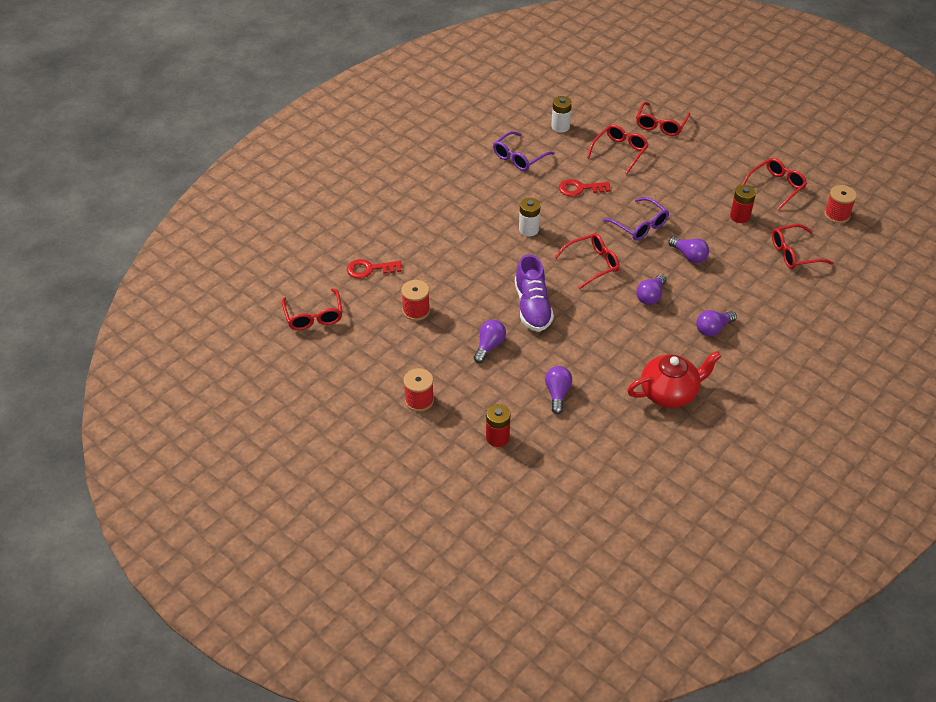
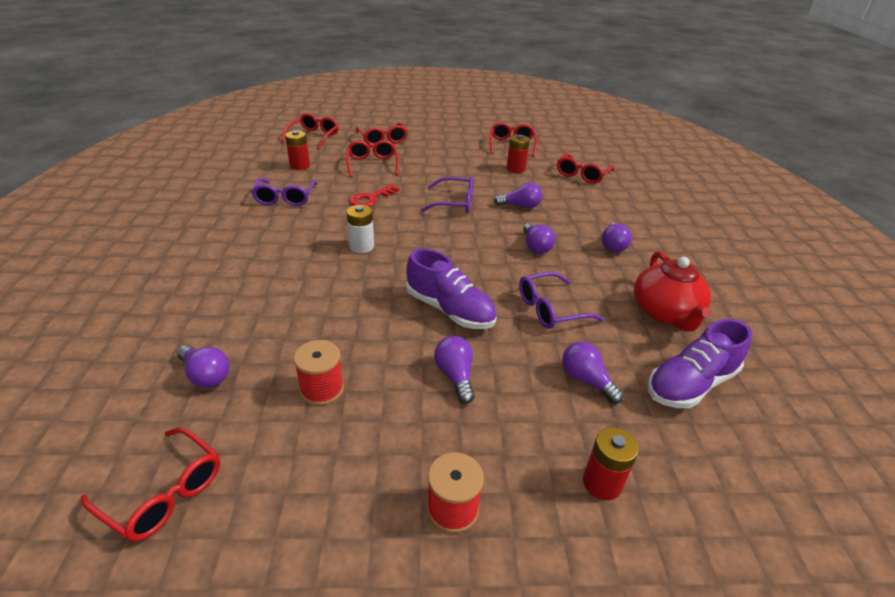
camera: 45 degrees left, 10 degrees down
red key [347,259,402,279] -> purple light bulb [177,345,230,388]
white battery [551,96,572,132] -> red battery [285,130,310,170]
red glasses [554,233,620,289] -> red glasses moved to [281,113,339,149]
red teapot [627,351,721,408] -> red teapot turned 150 degrees clockwise [634,251,711,331]
red spool [824,185,857,223] -> none
none -> purple glasses [519,272,604,329]
none -> purple shoe [648,319,752,408]

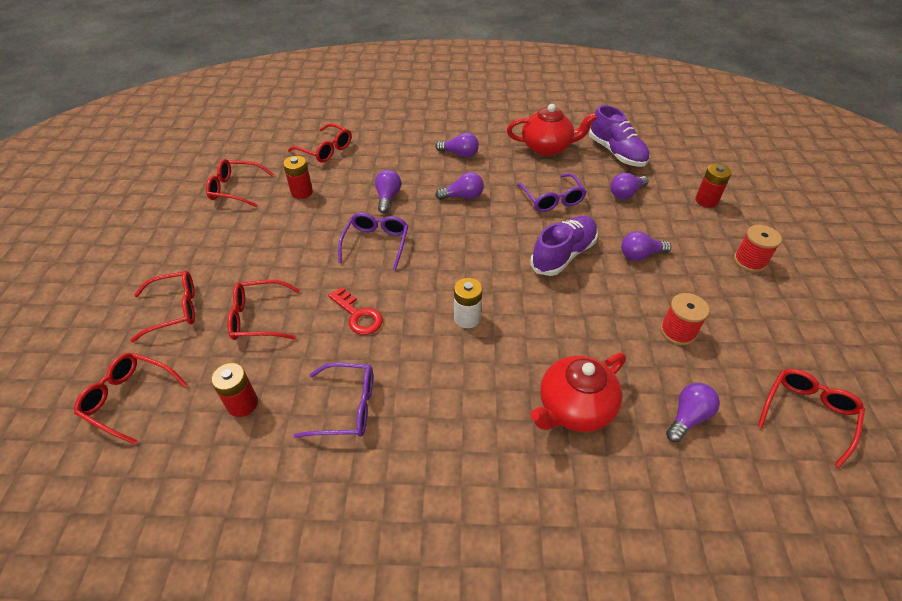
camera: 85 degrees left, 10 degrees up
none -> red teapot [530,353,626,432]

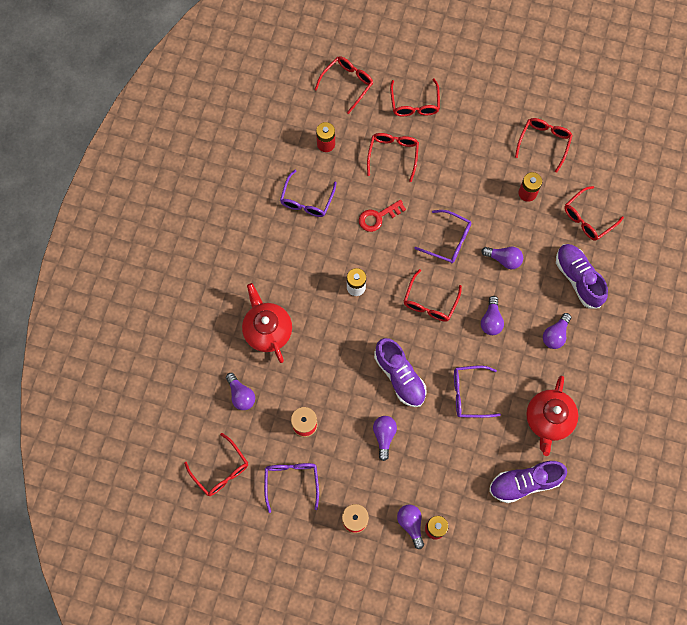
camera: 105 degrees right, 25 degrees up
purple light bulb [610,173,649,200] -> purple light bulb moved to [397,505,424,549]
none -> purple glasses [264,463,319,513]
none -> red glasses [403,269,462,322]
none -> purple shoe [556,244,608,309]

